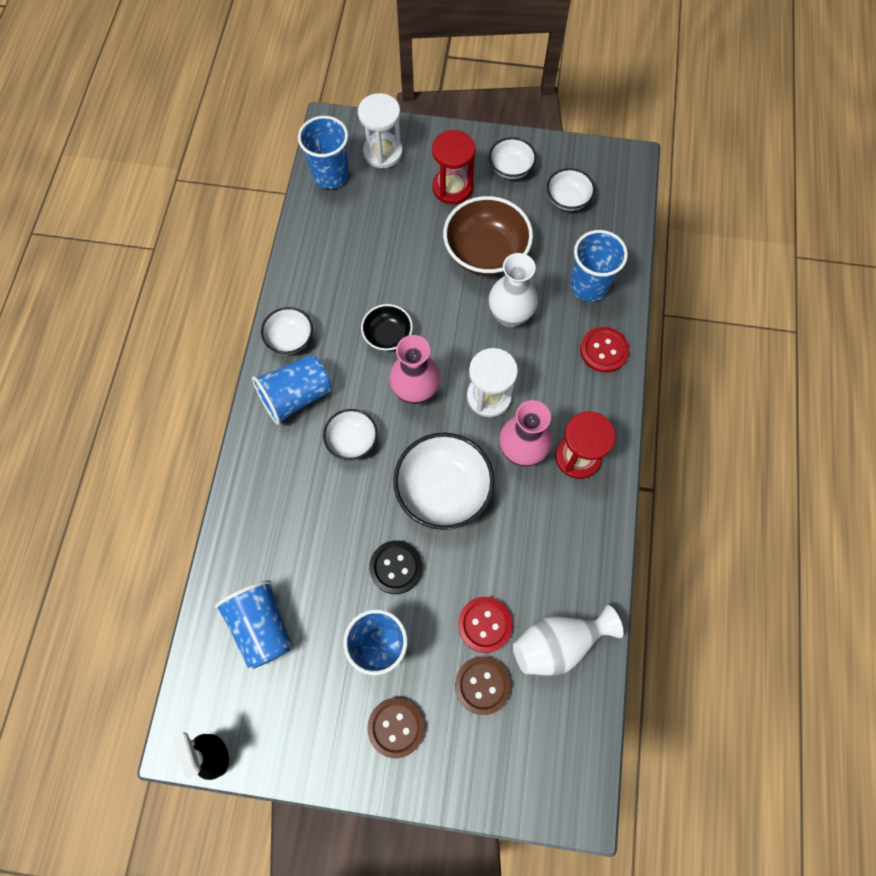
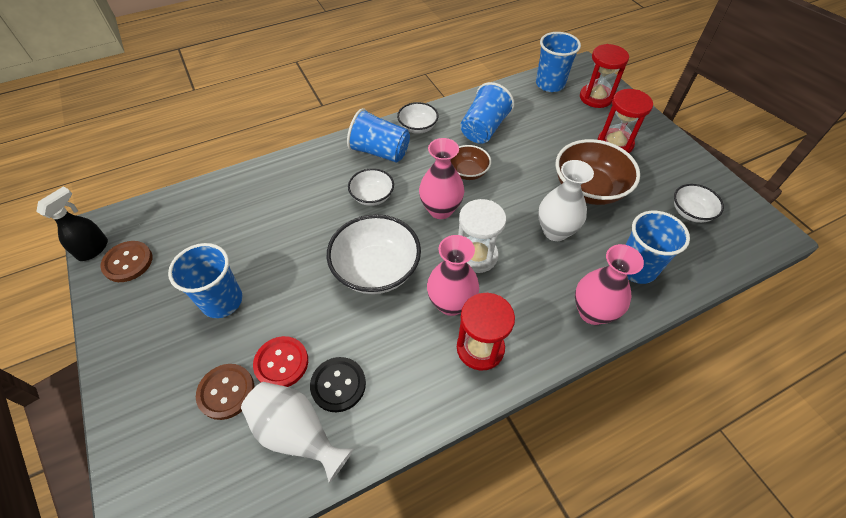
camera: 55 degrees right, 15 degrees down
blue cup [215,580,292,669] -> blue cup moved to [460,82,514,144]
white hourglass [358,93,403,169] -> red hourglass [580,44,629,108]
black bowl [361,304,413,351] -> brown bowl [450,145,491,180]
brown button [367,698,425,758] -> brown button moved to [100,241,152,282]
black button [369,540,423,594] -> black button moved to [310,357,366,412]
white bowl [489,137,536,179] -> none
red button [580,327,629,373] -> pink vase [575,244,644,325]

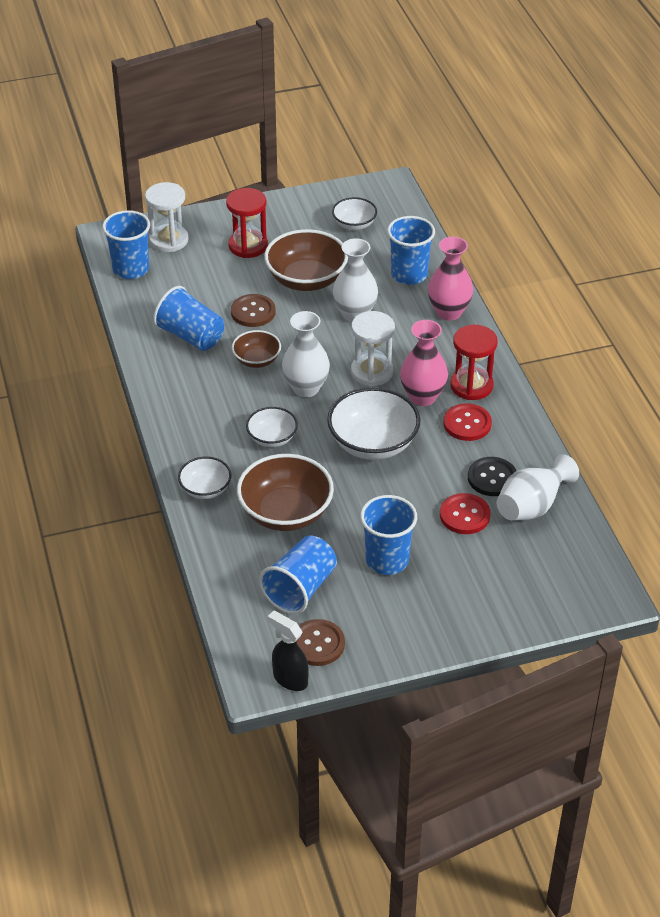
camera: 80 degrees left, 10 degrees down
brown button [196,364,254,420] -> brown button moved to [231,294,276,327]
blue cup [347,108,410,163] -> blue cup moved to [259,535,337,614]
white bowl [397,102,438,134] -> white bowl moved to [178,457,231,499]
pink vase [419,138,464,219] -> white vase [282,311,330,397]
red hourglass [580,44,629,108] -> white hourglass [145,182,188,252]
none -> brown bowl [237,454,334,531]
none -> red button [444,403,492,441]

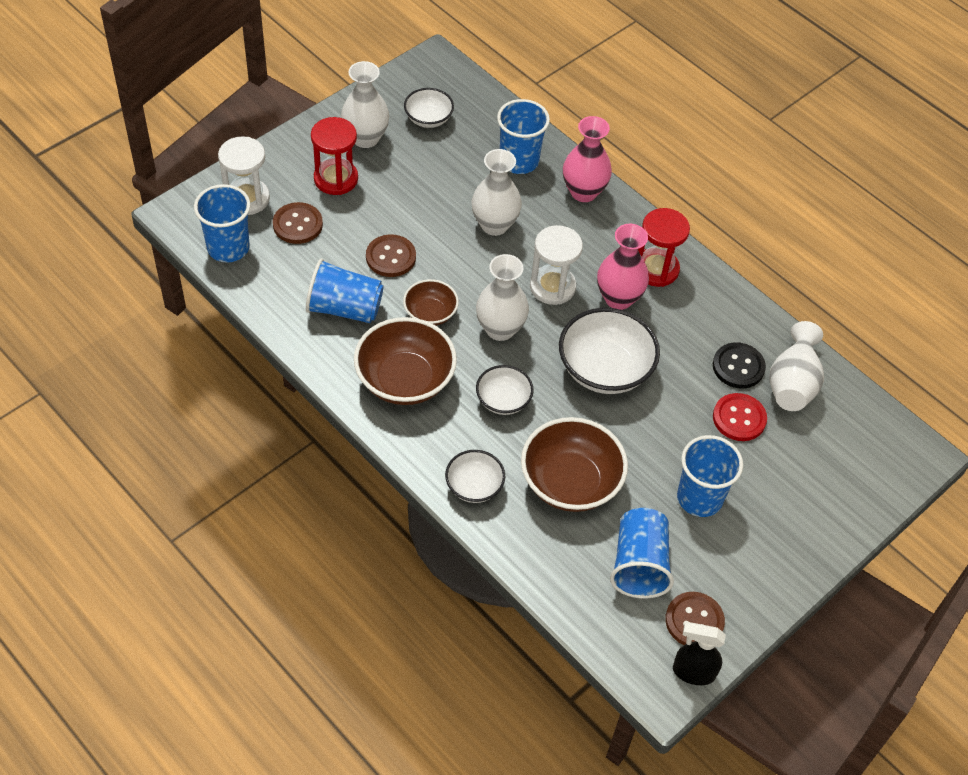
camera: 30 degrees left, 10 degrees up
brown bowl [264,229,348,291] -> brown bowl moved to [354,317,457,405]
red button [444,403,492,441] -> none
none -> brown button [273,202,323,244]
none -> white vase [341,61,389,148]

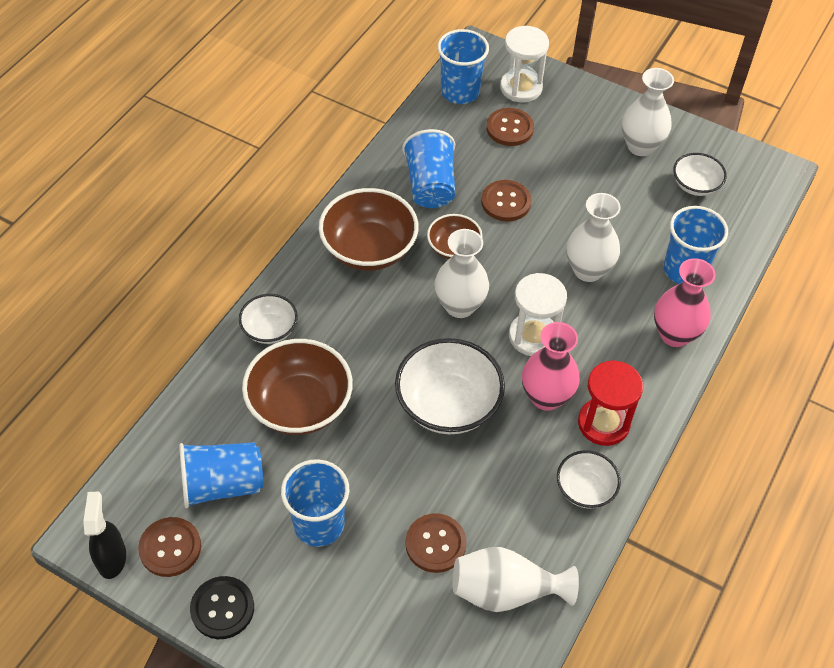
camera: 75 degrees right, 0 degrees up
red hourglass [311,117,358,195] -> none
white bowl [476,365,534,415] -> white bowl moved to [557,450,621,509]
black button [713,342,766,389] -> black button moved to [190,576,254,639]
red button [713,393,767,441] -> brown button [405,513,467,573]

